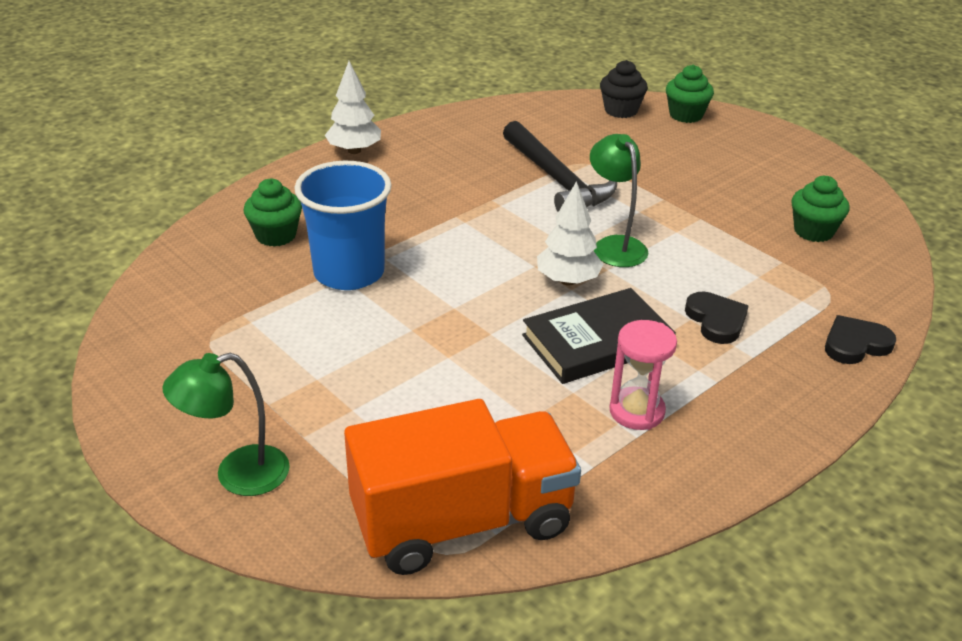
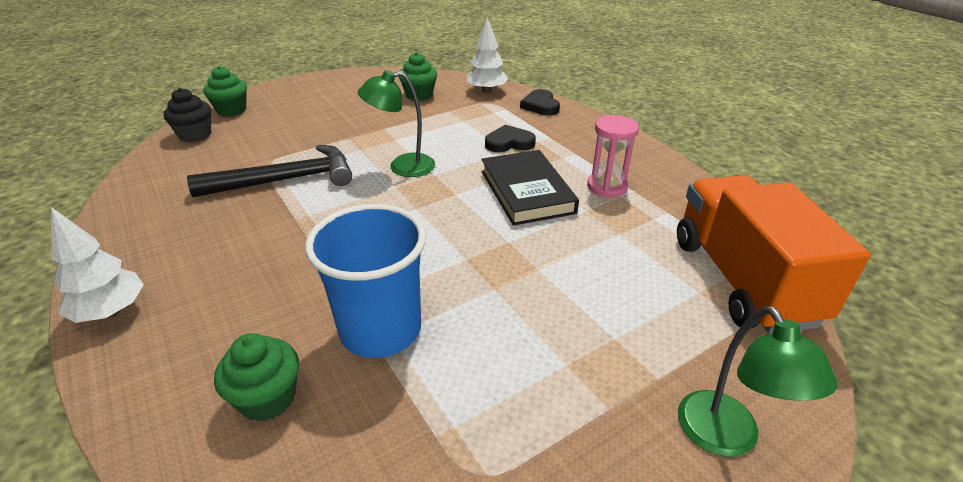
camera: 80 degrees left, 0 degrees up
white tree [537,181,604,286] -> white tree moved to [467,17,508,93]

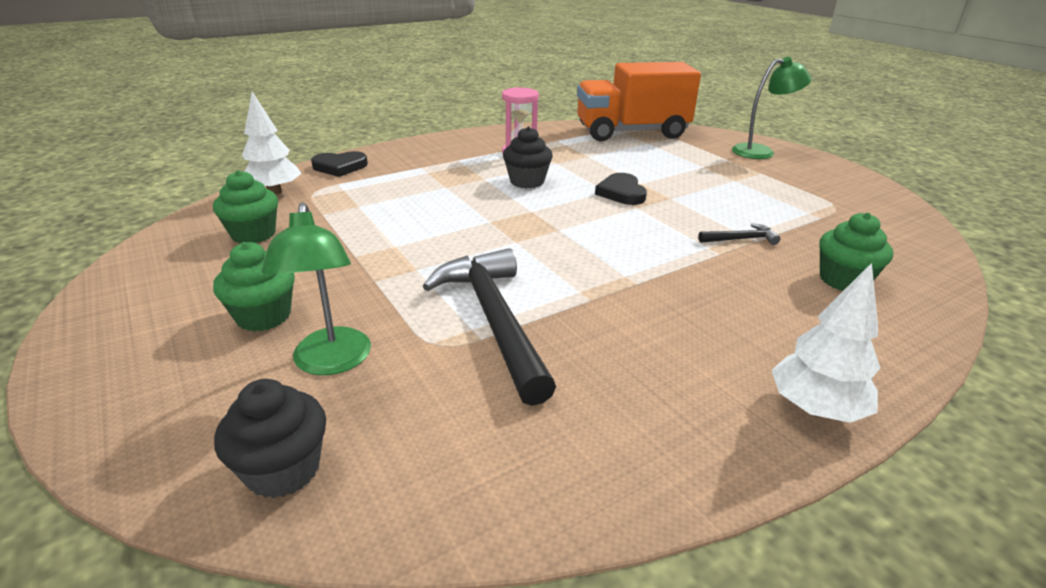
camera: 90 degrees left, 5 degrees down
green cupcake [204,66,247,117] -> green cupcake moved to [213,242,295,332]
blue cup [305,204,426,358] -> black hammer [698,223,781,245]
green lamp [358,70,435,177] -> green lamp moved to [262,202,371,375]
black book [481,150,579,226] -> black cupcake [503,126,553,188]
black heart [485,125,536,152] -> black heart moved to [595,173,647,205]

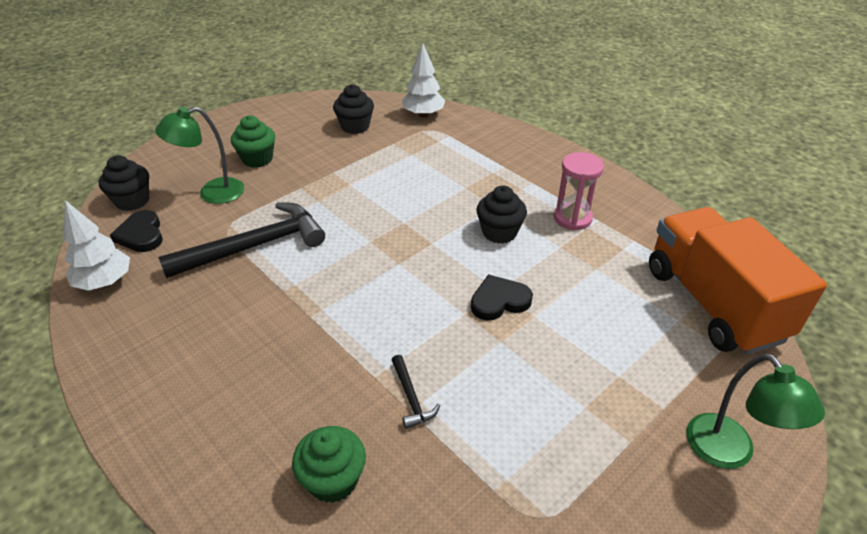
camera: 80 degrees right, 10 degrees up
green cupcake [213,170,278,243] -> black cupcake [333,84,374,134]
black heart [311,151,368,177] -> black heart moved to [110,210,163,252]
white tree [771,263,880,423] -> white tree moved to [63,200,130,291]

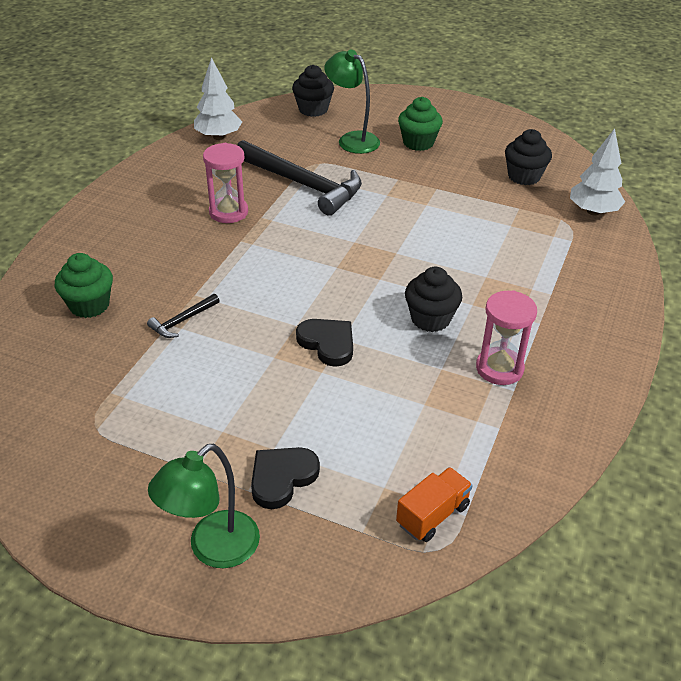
camera: 65 degrees right, 0 degrees up
black heart [110,210,163,252] -> black heart moved to [251,447,320,509]
orange truck [649,207,827,355] -> orange truck [396,467,473,542], size x0.41
none -> pink hourglass [203,143,248,223]

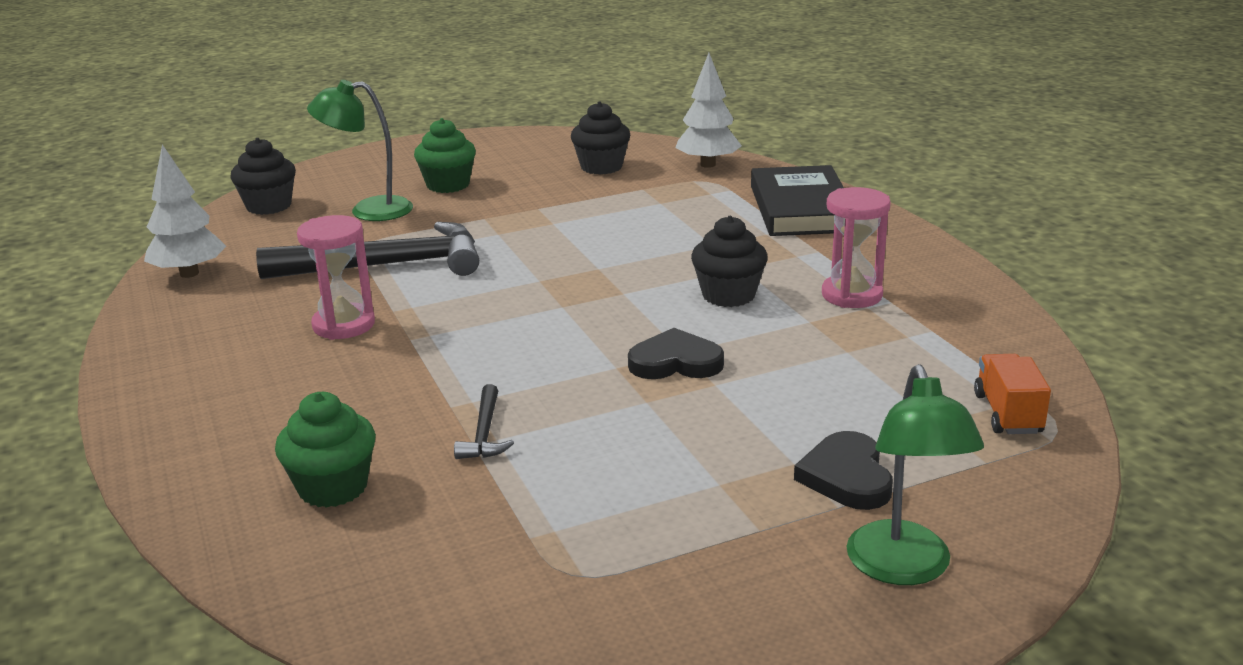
camera: 45 degrees left, 15 degrees down
none -> black book [751,165,844,236]

